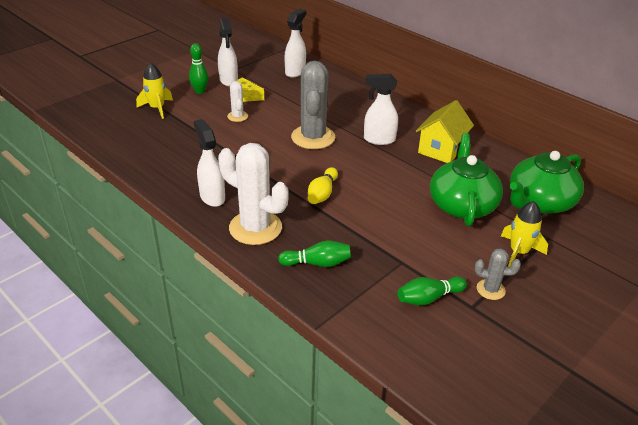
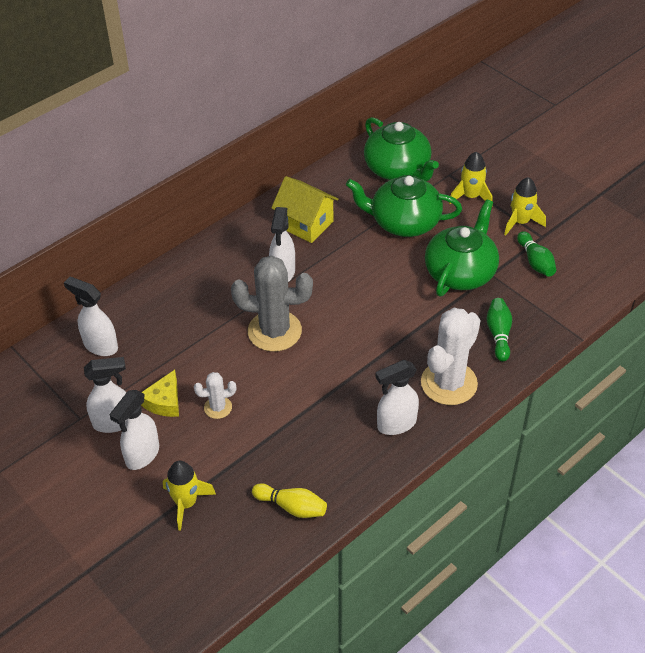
camera: 85 degrees left, 10 degrees up
green bowling pin [189,43,208,94] -> white spray bottle [110,390,159,470]
yellow bowling pin [308,167,338,204] -> yellow bowling pin moved to [252,483,327,518]
grey cactus [475,248,521,300] -> yellow rocket [504,177,546,235]
none -> green teapot [425,199,499,296]

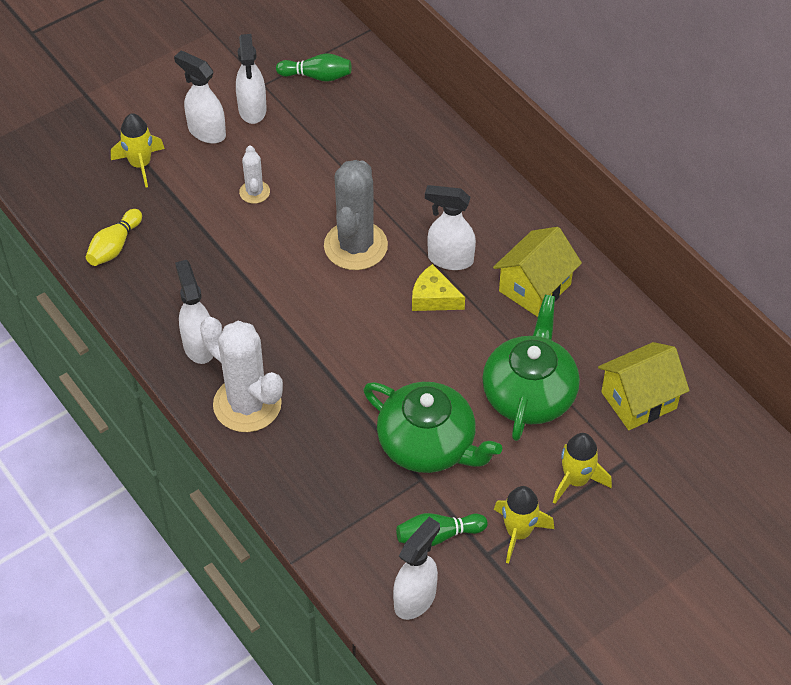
camera: 95 degrees right, 5 degrees up
white spray bottle [64,277,118,356] -> white spray bottle moved to [393,517,440,620]
yellow cheese [141,370,179,417] -> yellow cheese moved to [412,264,465,311]
green teapot [364,117,439,181] -> yellow house [598,342,690,430]
green bowling pin [486,298,512,362] -> green bowling pin moved to [276,53,352,82]

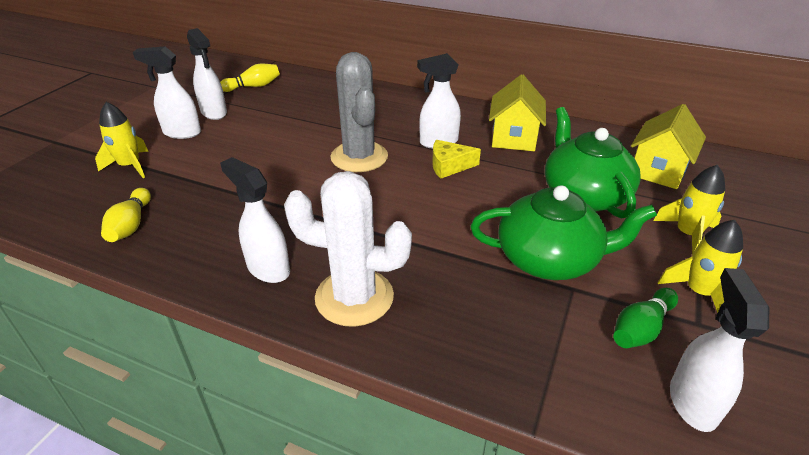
camera: 30 degrees left, 15 degrees down
white cactus [239,145,270,204] -> none
green bowling pin [276,53,352,82] -> yellow bowling pin [220,63,280,92]

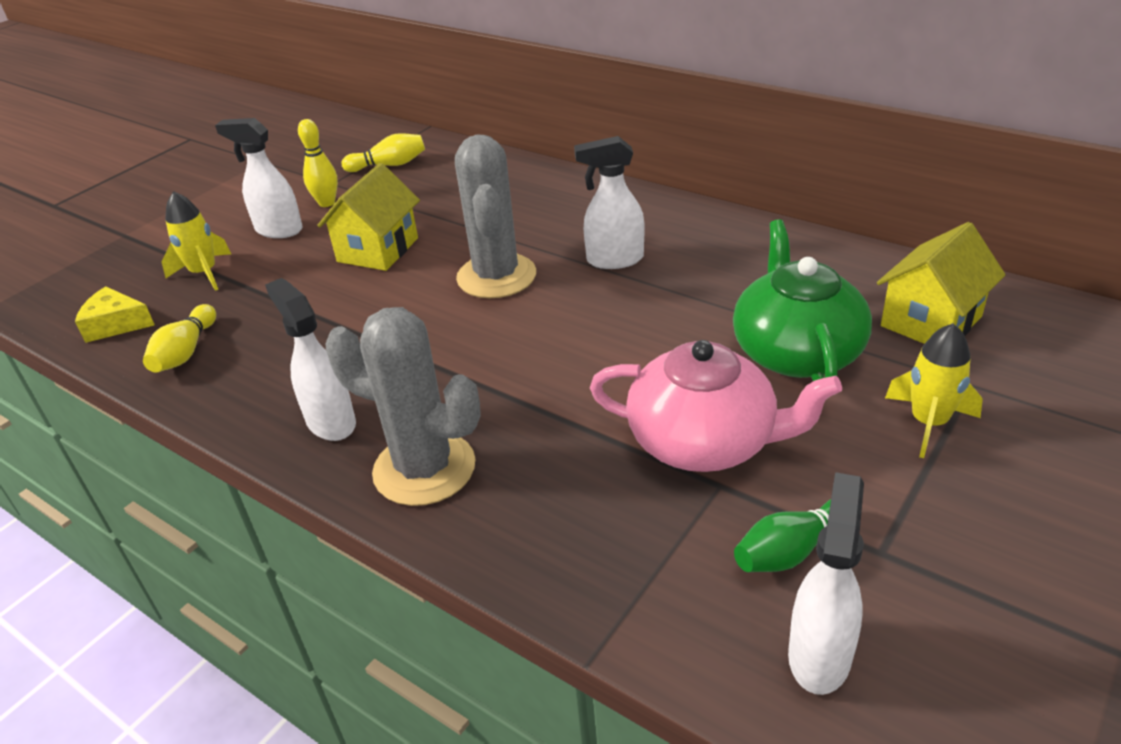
camera: 15 degrees right, 0 degrees up
white spray bottle [187,28,227,120] -> yellow bowling pin [298,119,338,207]
white cactus [284,171,412,327] -> grey cactus [326,307,481,506]
yellow cheese [432,140,481,179] -> yellow cheese moved to [75,286,155,343]
green teapot [471,185,657,280] -> pink teapot [590,340,842,472]
yellow house [489,74,546,151] -> yellow house moved to [317,163,420,271]
yellow rocket [658,220,743,313] -> none

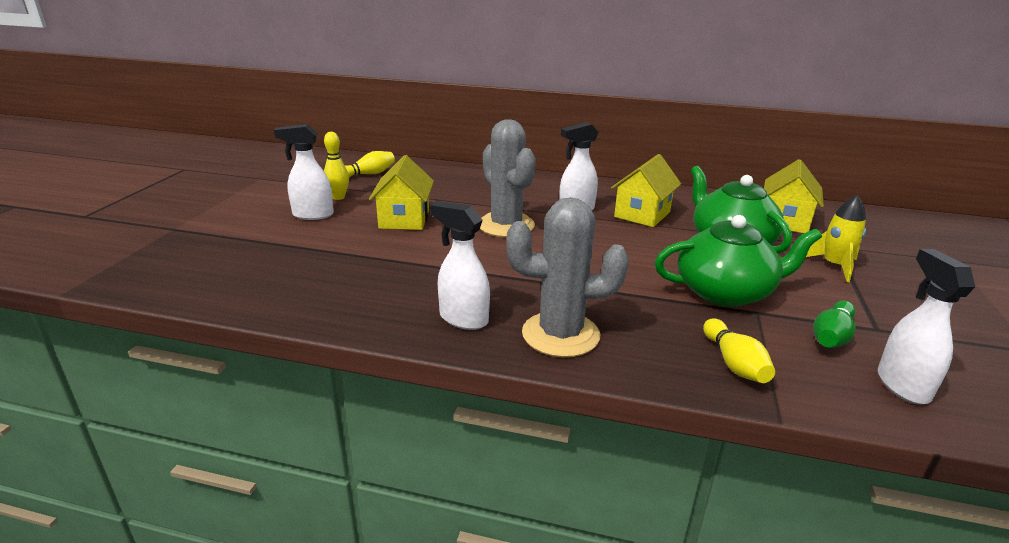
camera: 25 degrees left, 10 degrees down
yellow cheese [75,286,155,343] -> none
yellow bowling pin [143,304,216,373] -> yellow bowling pin moved to [703,318,775,383]
yellow rocket [162,191,231,291] -> none
pink teapot [590,340,842,472] -> green teapot [655,215,822,307]
none -> yellow house [611,154,681,227]

